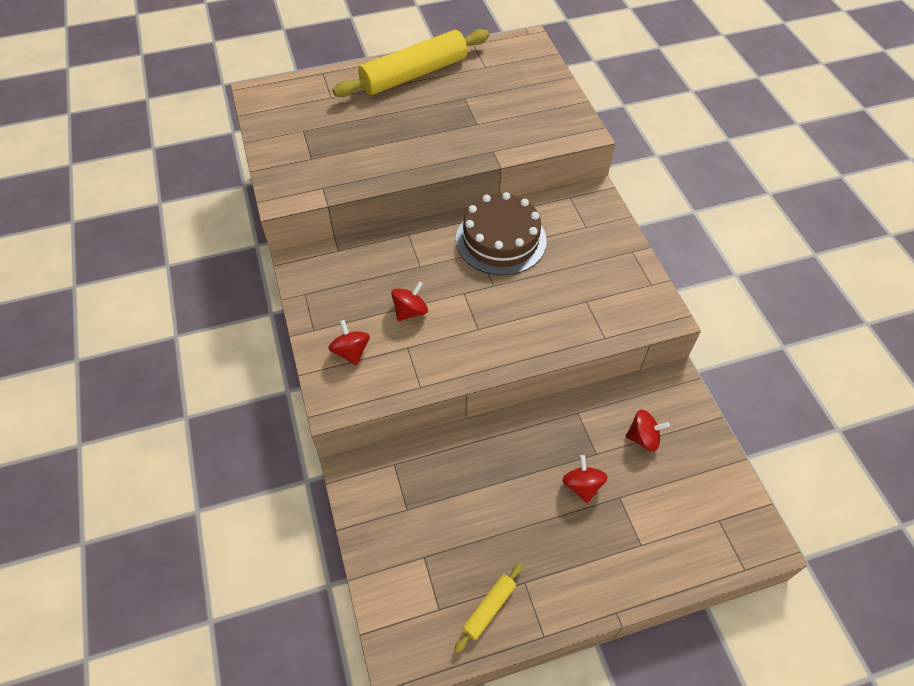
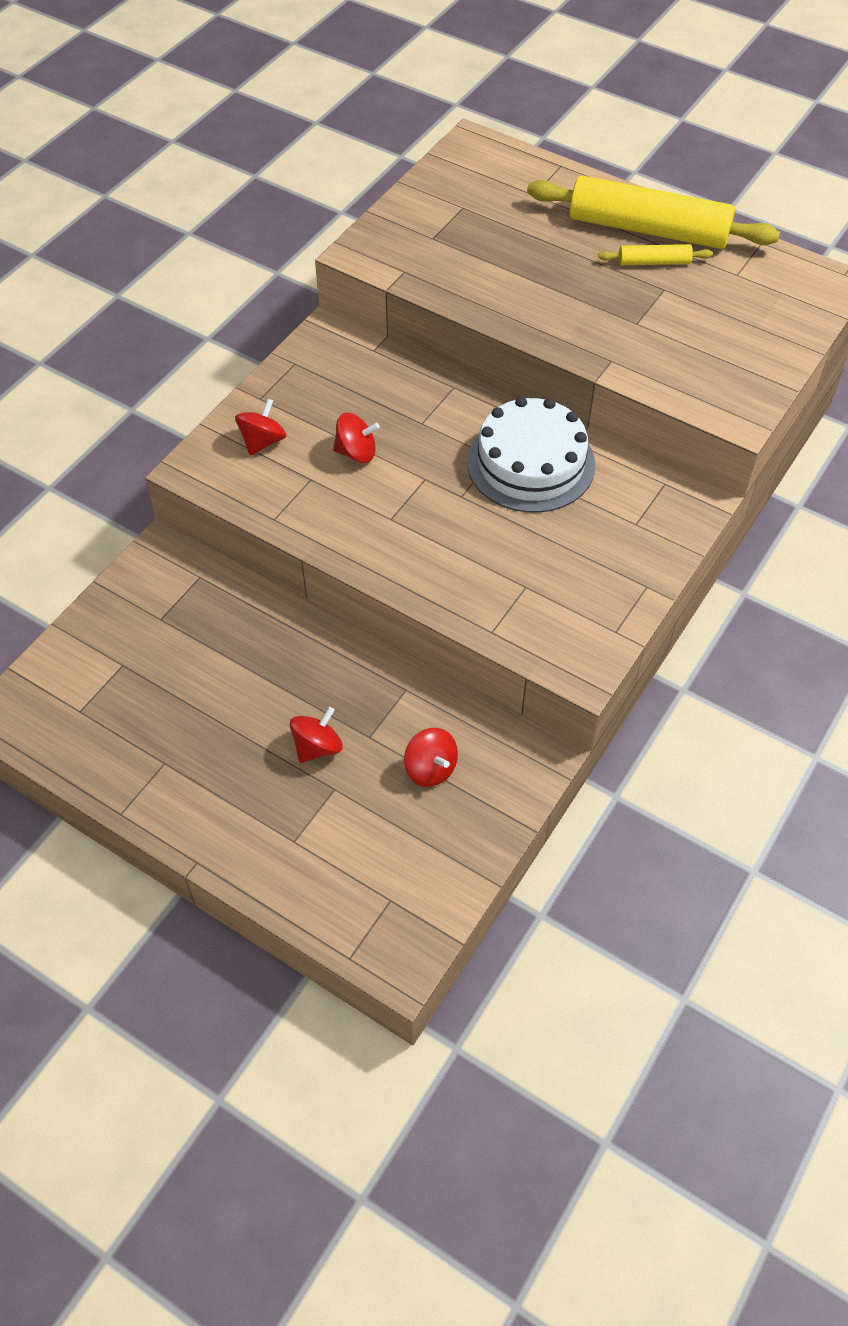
camera: 50 degrees right, 0 degrees up
yellow rolling pin [454,563,523,653] -> yellow rolling pin moved to [598,244,713,265]
brown cake [456,192,547,276] -> white cake [467,397,595,513]

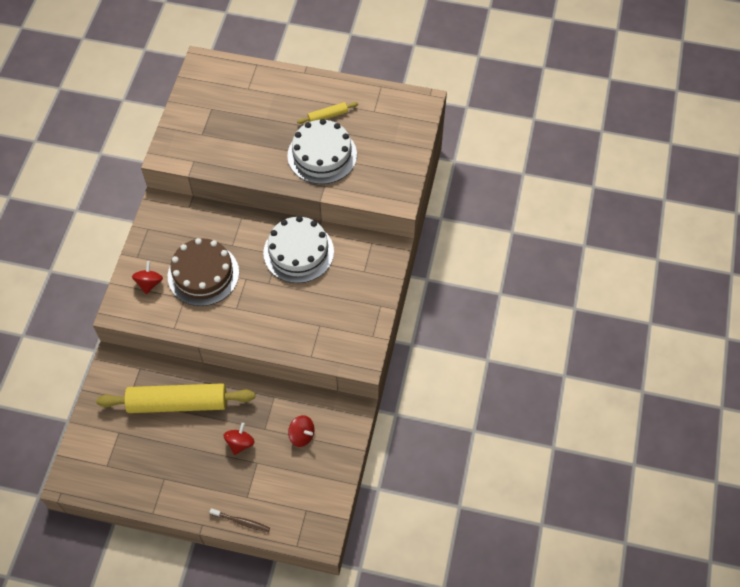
camera: 20 degrees left, 5 degrees up
red spinning top [333,413,380,463] -> brown cake [168,238,239,306]
yellow rolling pin [527,175,780,249] -> yellow rolling pin moved to [96,383,255,413]
none -> brown toothbrush [210,508,270,532]
none -> white cake [287,119,357,184]

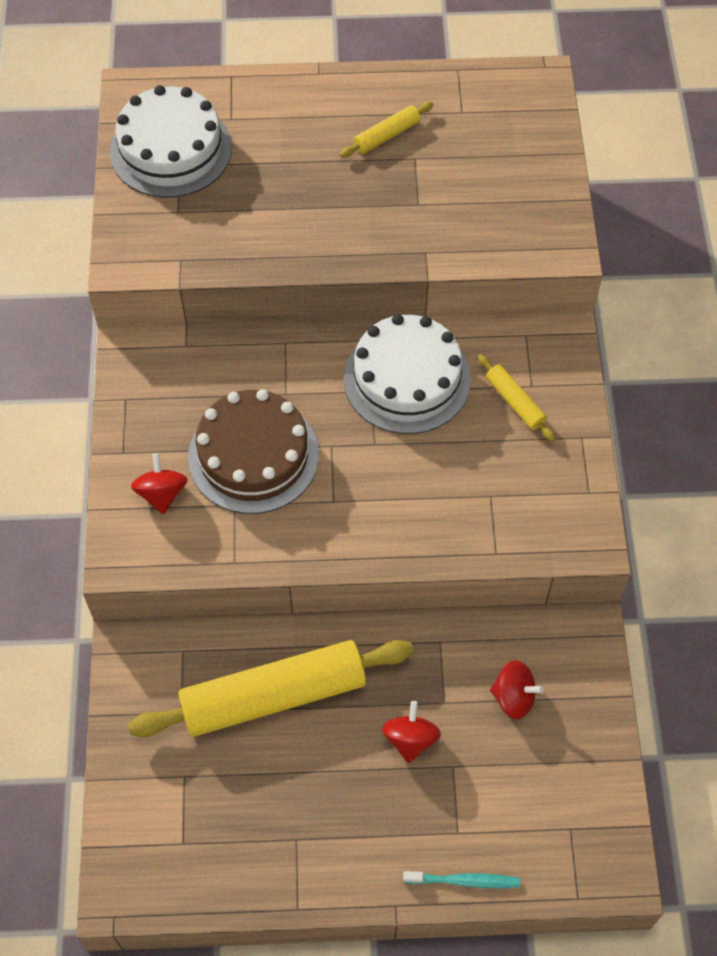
camera: 15 degrees left, 0 degrees up
brown toothbrush [210,508,270,532] -> turquoise toothbrush [403,871,520,888]
white cake [287,119,357,184] -> white cake moved to [110,85,232,198]
none -> yellow rolling pin [478,354,556,442]

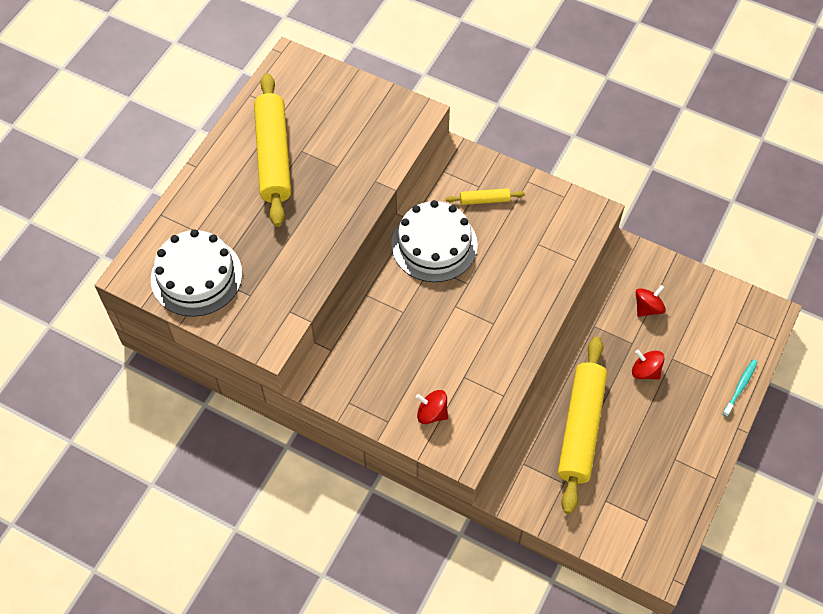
camera: 60 degrees left, 0 degrees up
brown cake [188,389,319,514] -> none
yellow rolling pin [340,102,433,158] -> yellow rolling pin [254,73,291,227], size x2.26

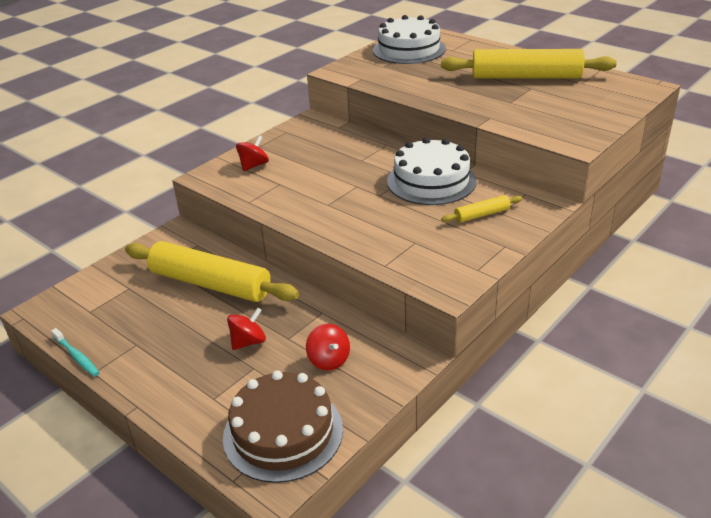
camera: 105 degrees right, 25 degrees down
yellow rolling pin [446,188,525,205] -> yellow rolling pin turned 60 degrees clockwise [441,195,522,222]
turquoise toothbrush [722,359,758,417] -> turquoise toothbrush moved to [51,328,100,377]
none -> brown cake [223,370,343,483]

